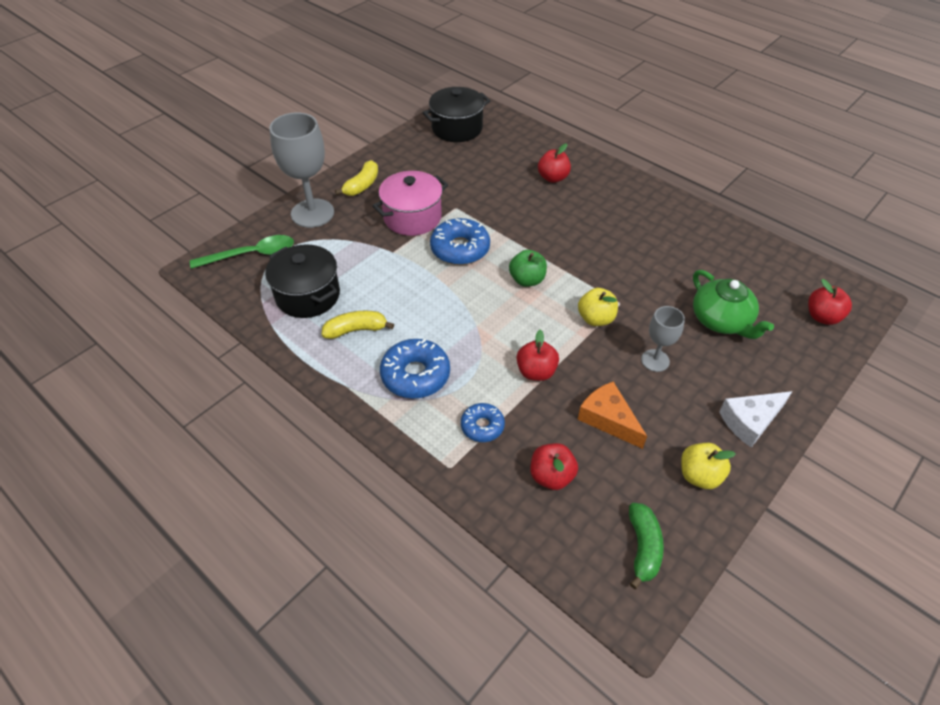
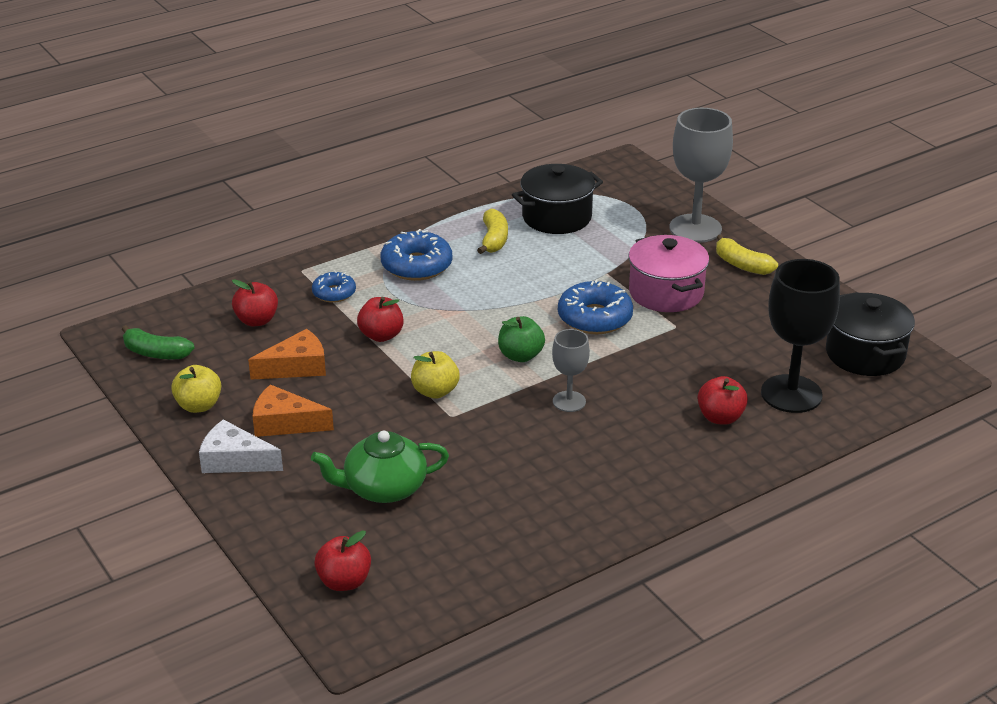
camera: 105 degrees right, 15 degrees down
green spoon [190,235,294,269] -> none
grey goblet [641,306,685,372] -> grey goblet moved to [552,329,590,412]
white cheese [719,391,792,447] -> white cheese turned 60 degrees counterclockwise [199,419,283,473]
none -> orange cheese [253,384,334,437]
none -> black goblet [761,259,840,413]

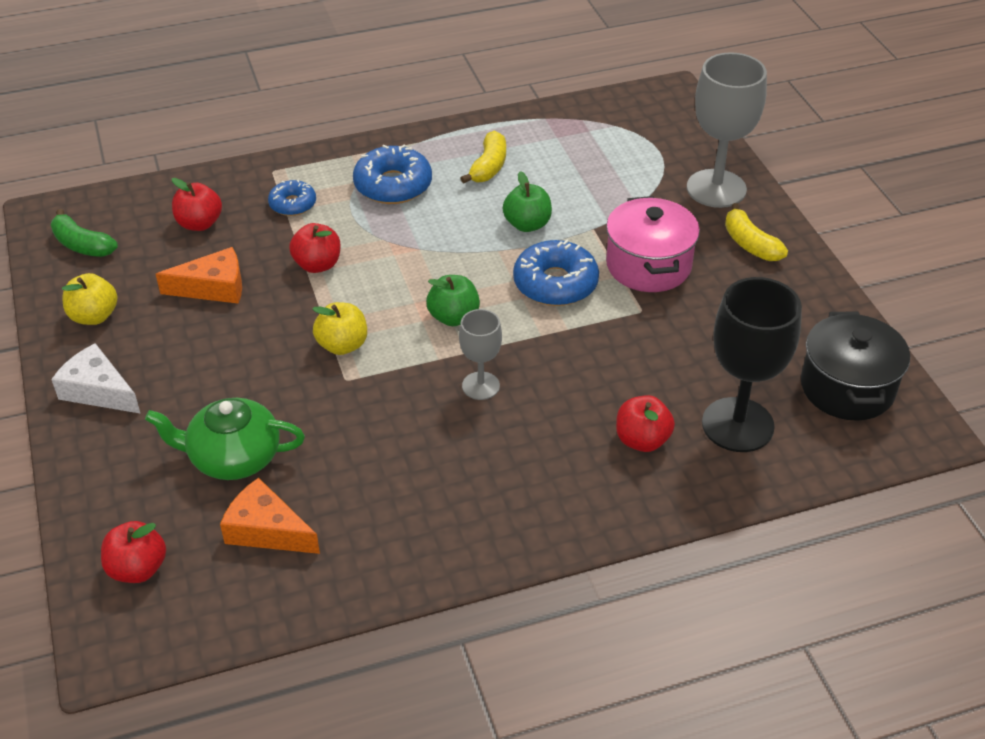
camera: 15 degrees right, 10 degrees up
orange cheese [253,384,334,437] -> orange cheese moved to [220,478,320,554]
black pot [512,164,603,234] -> none
none -> green apple [503,171,552,232]

